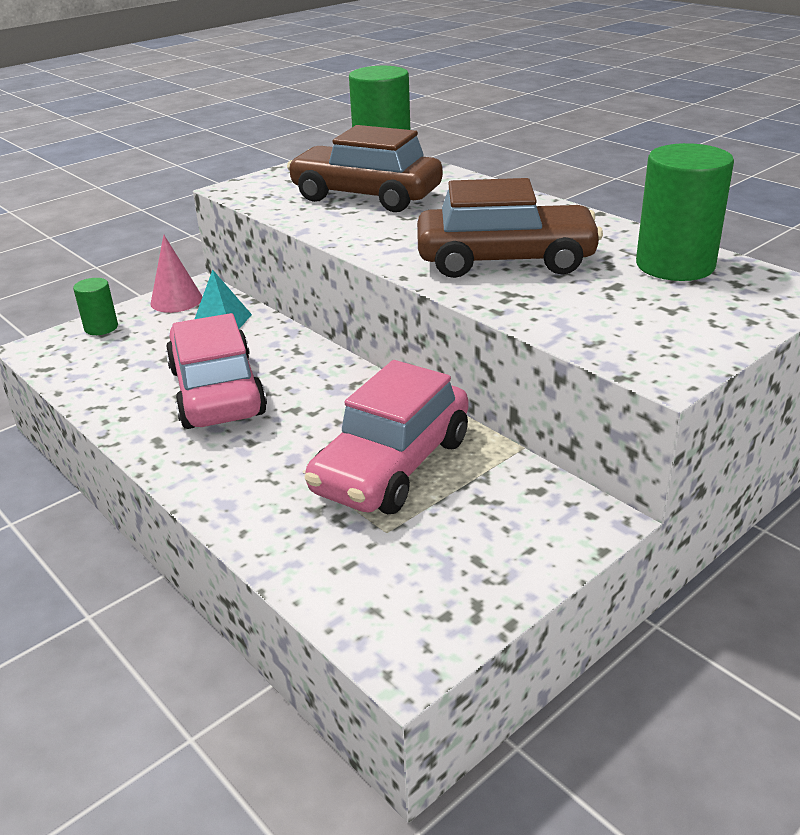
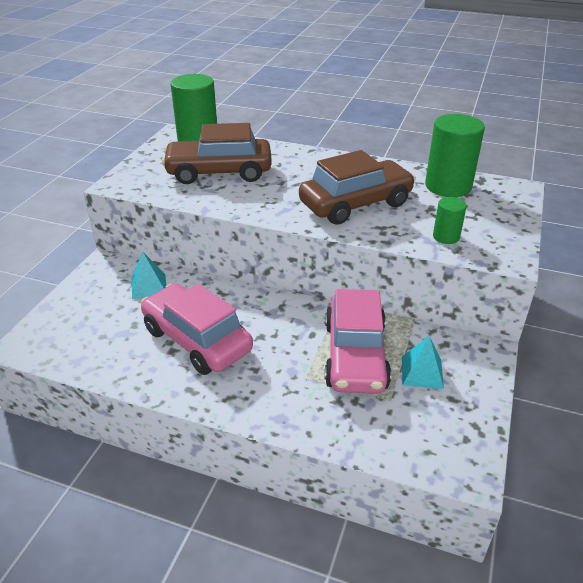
camera: 30 degrees left, 5 degrees up
green cylinder [73,278,118,335] -> green cylinder moved to [433,197,467,244]
pink cone [150,235,202,313] -> none
none -> turquoise pyramid [402,336,444,389]

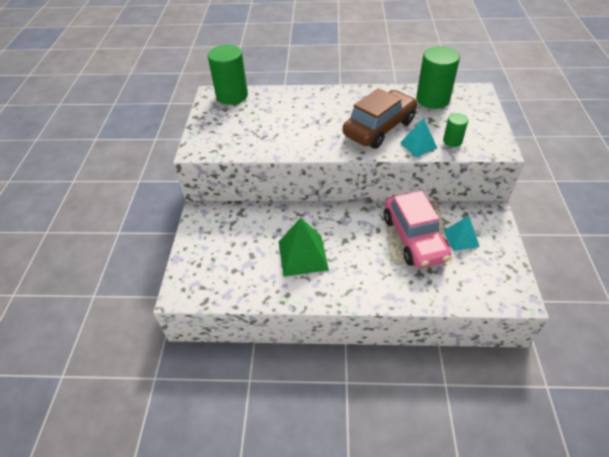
camera: 15 degrees left, 10 degrees up
turquoise pyramid [132,251,166,299] -> turquoise pyramid moved to [400,118,437,157]
pink car [141,283,253,375] -> green pyramid [279,218,329,277]
brown car [162,123,272,184] -> none

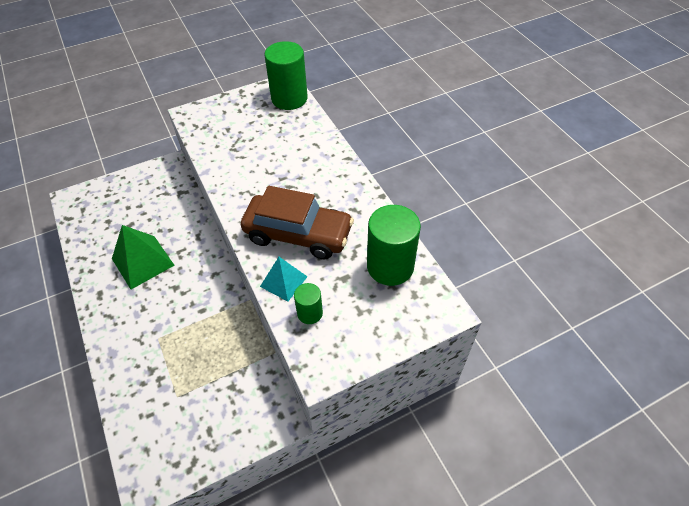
camera: 60 degrees right, 5 degrees up
pink car [384,191,451,268] -> none
turquoise pyramid [444,216,480,251] -> none

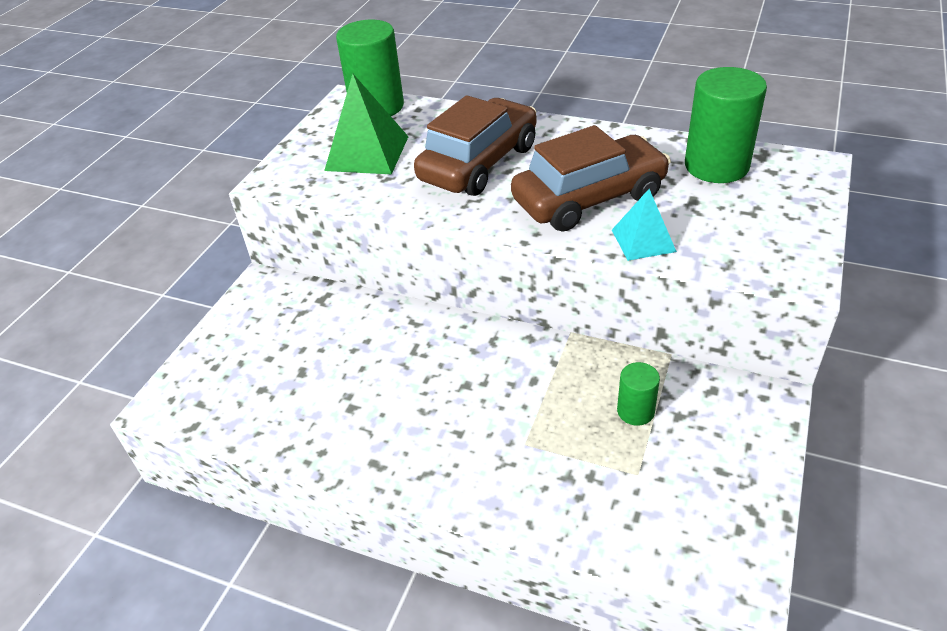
camera: 40 degrees left, 10 degrees down
green pyramid [112,225,175,289] -> green pyramid moved to [324,74,409,174]
green cylinder [294,283,323,324] -> green cylinder moved to [617,362,660,426]
none -> brown car [414,95,537,196]

